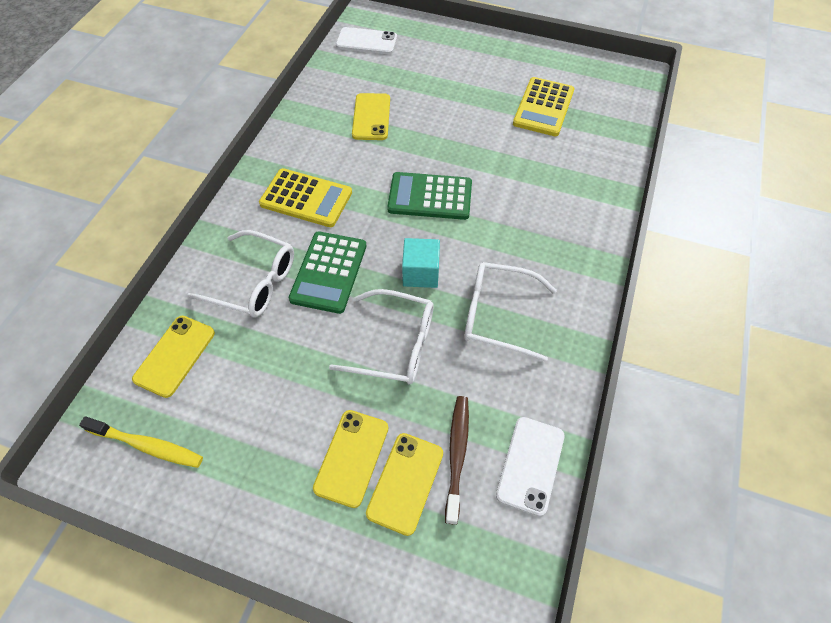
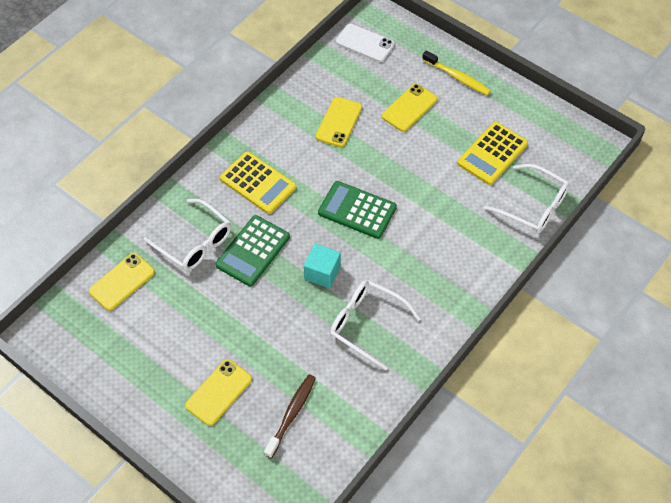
camera: 20 degrees right, 0 degrees up
yellow toothbrush [79,416,203,468] -> yellow toothbrush moved to [422,50,491,95]
white glasses [329,289,433,384] -> white glasses moved to [484,164,570,233]
yellow phone [366,433,443,536] -> yellow phone moved to [382,84,437,132]
white phone [496,417,565,516] -> none

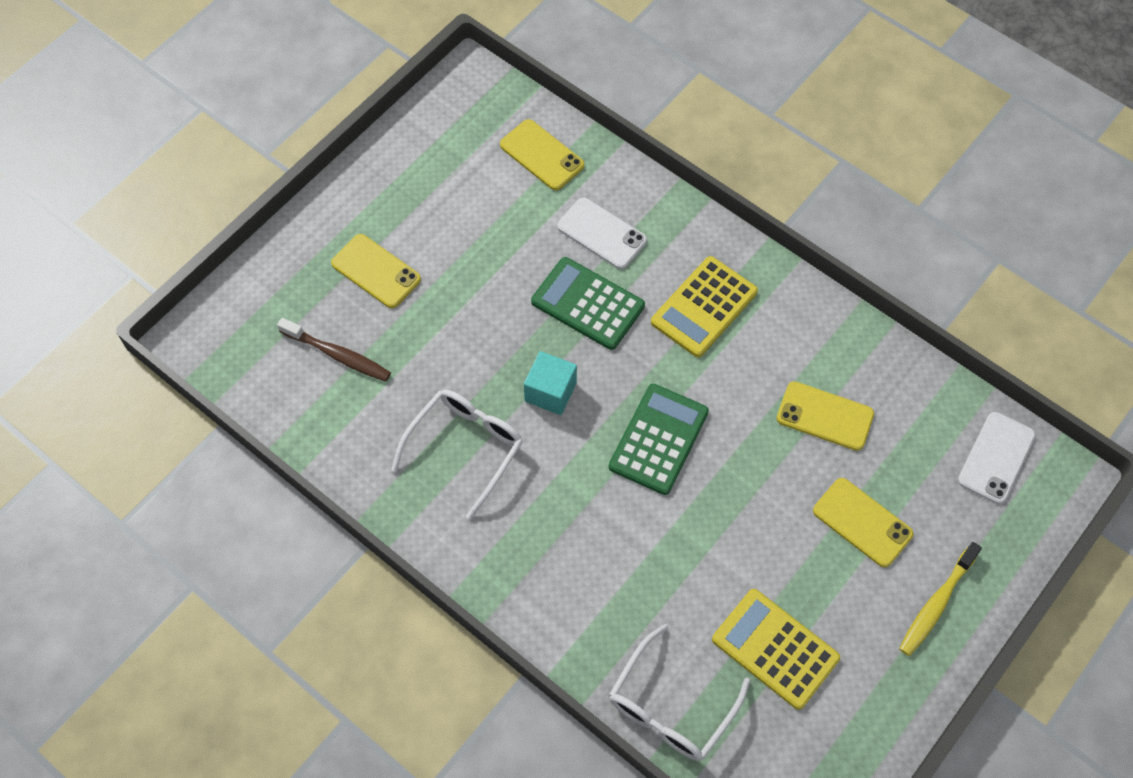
camera: 90 degrees right, 5 degrees up
white glasses [143,199,231,271] -> white phone [557,197,647,269]

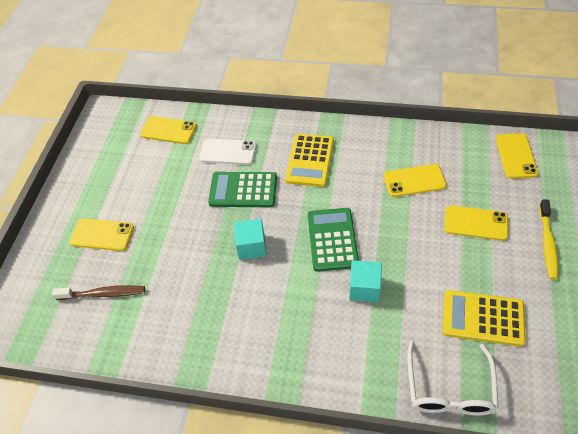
camera: 25 degrees left, 10 degrees down
white glasses [391,390,523,519] -> none
white phone [958,412,1036,504] -> yellow phone [496,133,538,179]
none -> turquoise cube [349,260,382,303]

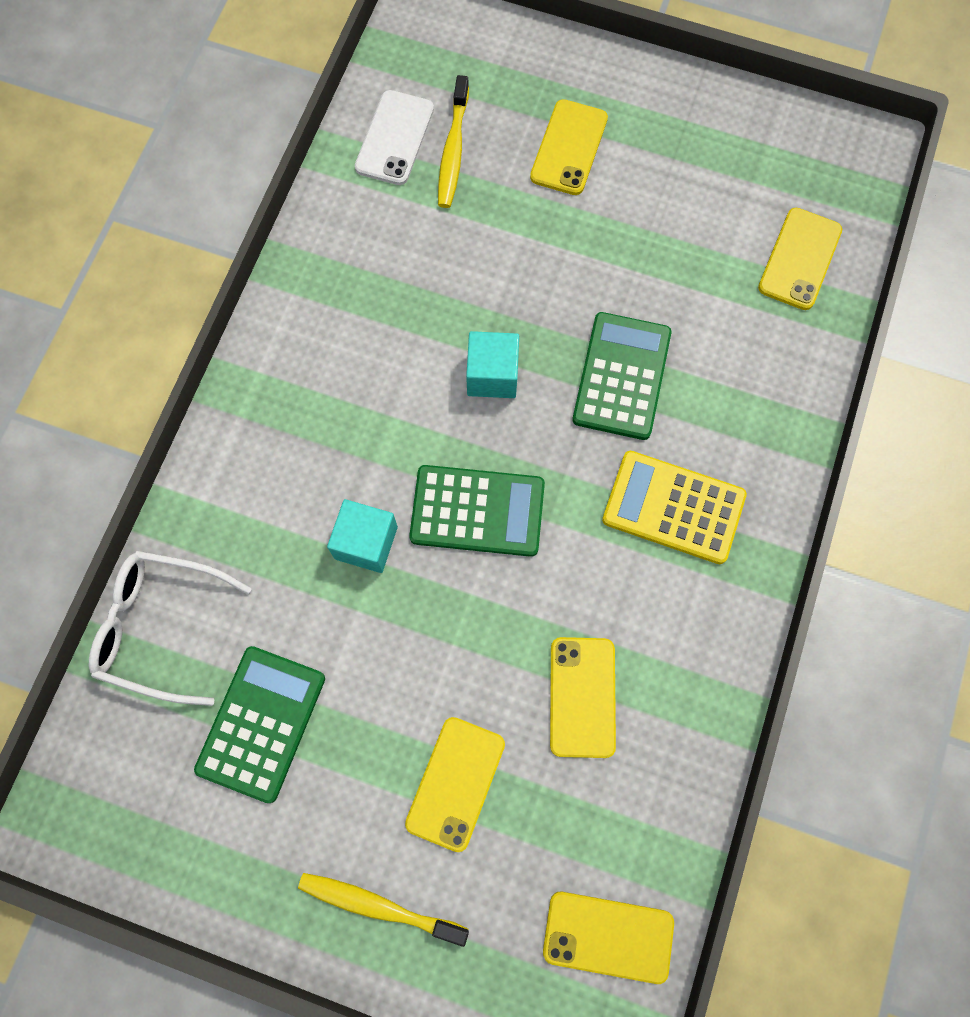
camera: 95 degrees right, 20 degrees up
brown toothbrush [52,285,145,300] -> yellow toothbrush [438,75,469,208]
white phone [199,139,256,165] -> white phone moved to [355,90,434,185]
yellow calculator [443,290,526,346] -> green calculator [194,646,325,803]

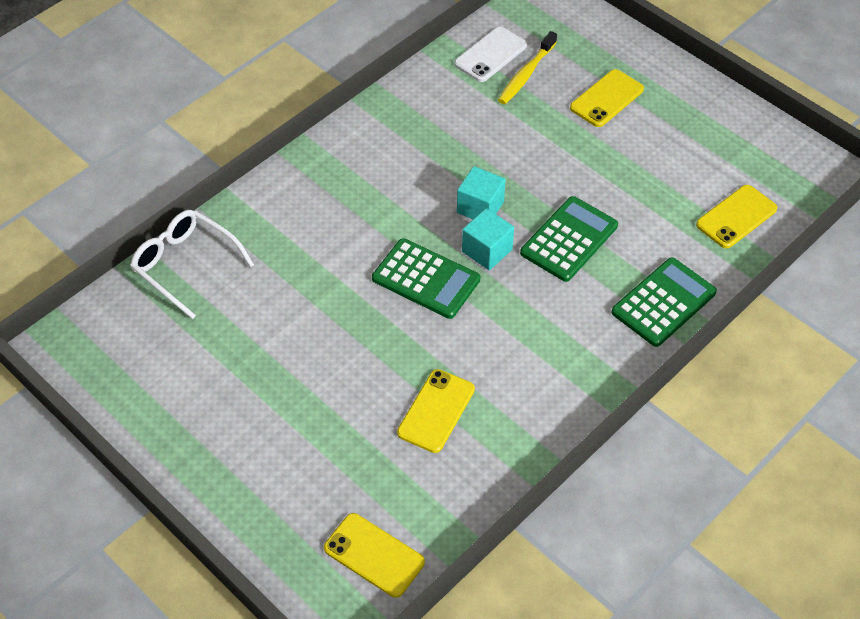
camera: 25 degrees right, 20 degrees down
green calculator [194,646,325,803] -> green calculator moved to [611,257,717,347]
yellow toothbrush [298,873,469,947] -> none
turquoise cube [327,499,398,573] -> turquoise cube moved to [462,208,514,270]
yellow phone [405,717,505,852] -> none
yellow calculator [602,451,747,564] -> none

